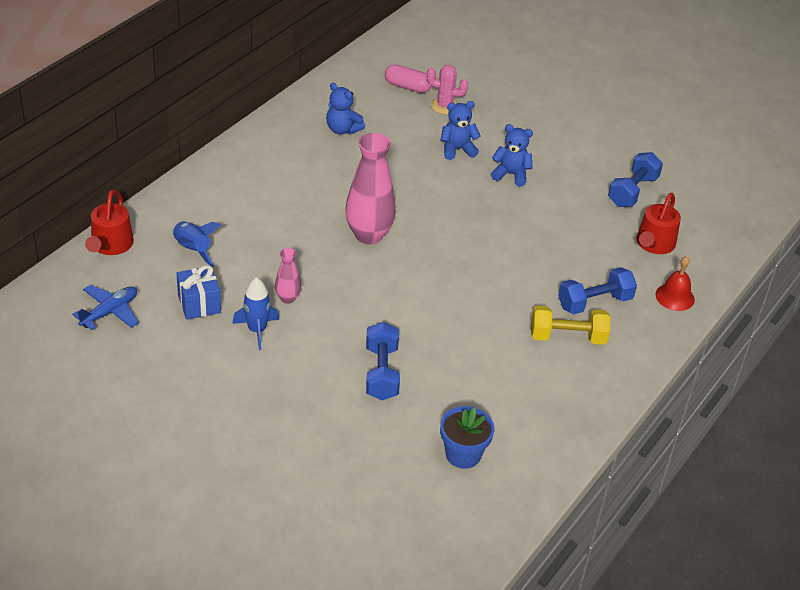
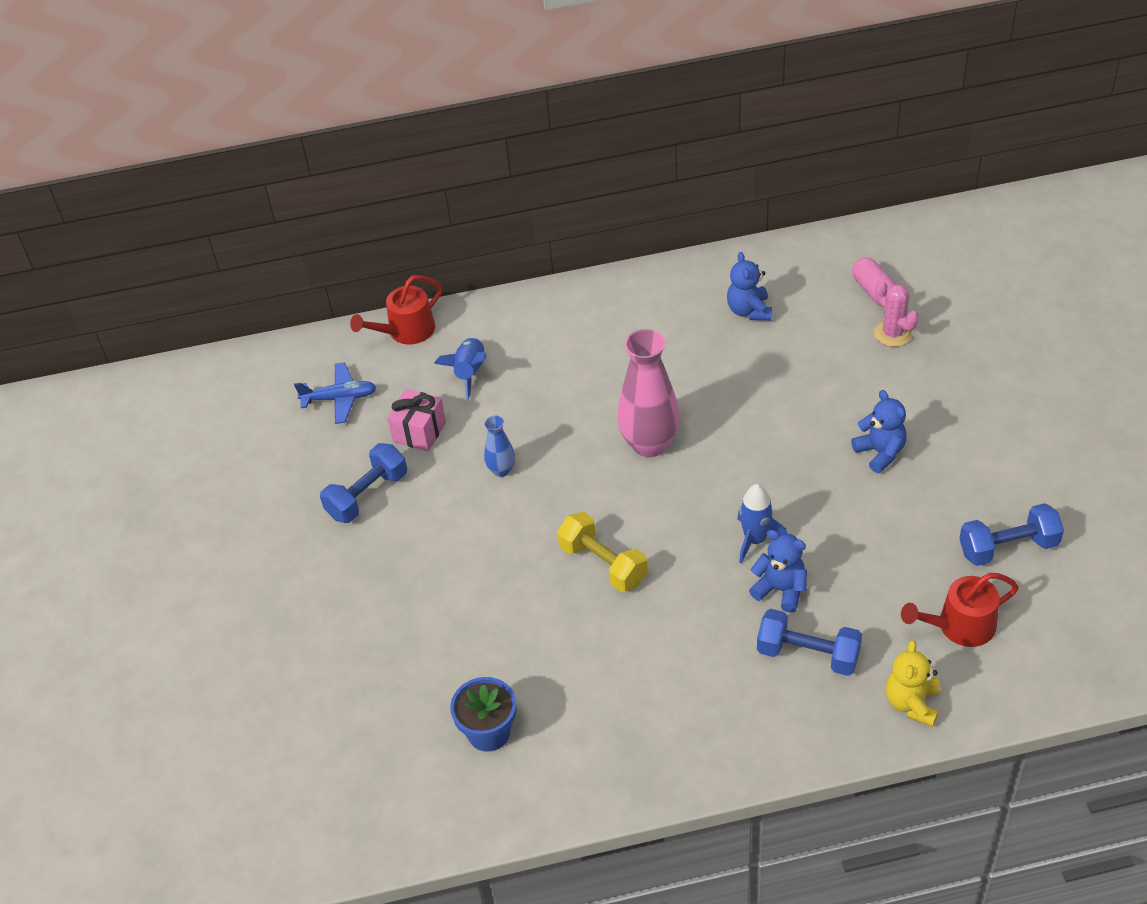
camera: 50 degrees right, 5 degrees up
blue gift [176,265,221,320] -> pink gift [387,389,446,451]
blue rocket [232,277,279,350] -> blue rocket moved to [737,484,787,564]
pink vase [275,248,301,304] -> blue vase [484,415,515,477]
blue dumbbell [366,322,400,400] -> blue dumbbell moved to [320,443,407,523]
blue teddy bear [441,101,481,160] -> blue teddy bear moved to [749,530,807,613]
yellow dumbbell [531,305,610,345] -> yellow dumbbell moved to [557,512,648,592]
red bell [655,256,695,311] -> yellow teddy bear [886,640,940,727]

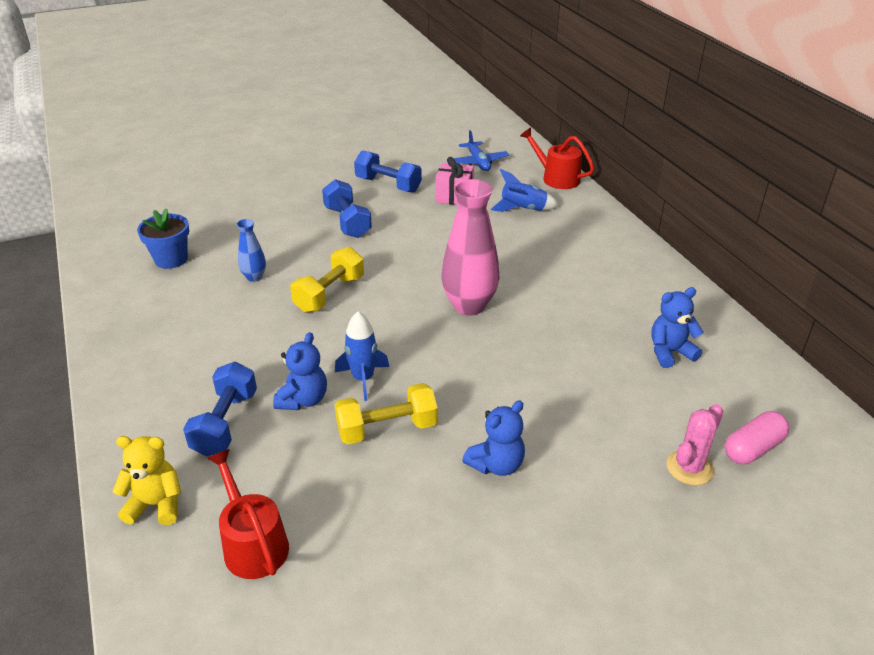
camera: 75 degrees right, 10 degrees down
blue vase [484,415,515,477] -> blue vase moved to [236,219,266,282]
blue dumbbell [959,503,1064,566] -> blue dumbbell moved to [322,179,372,238]
none -> yellow dumbbell [335,383,438,445]

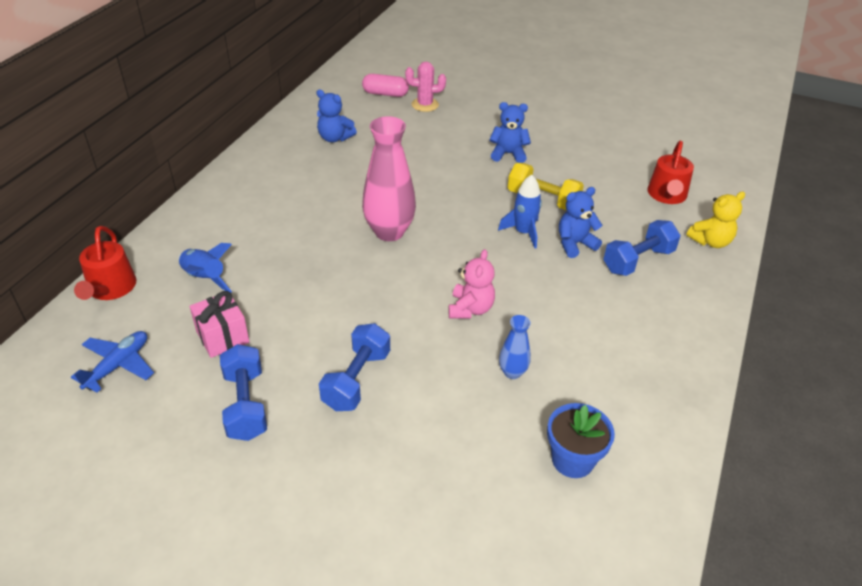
camera: 135 degrees left, 5 degrees up
yellow teddy bear [112,436,181,525] -> yellow teddy bear turned 75 degrees counterclockwise [686,192,745,248]
yellow dumbbell [290,247,364,313] -> pink teddy bear [449,249,495,319]

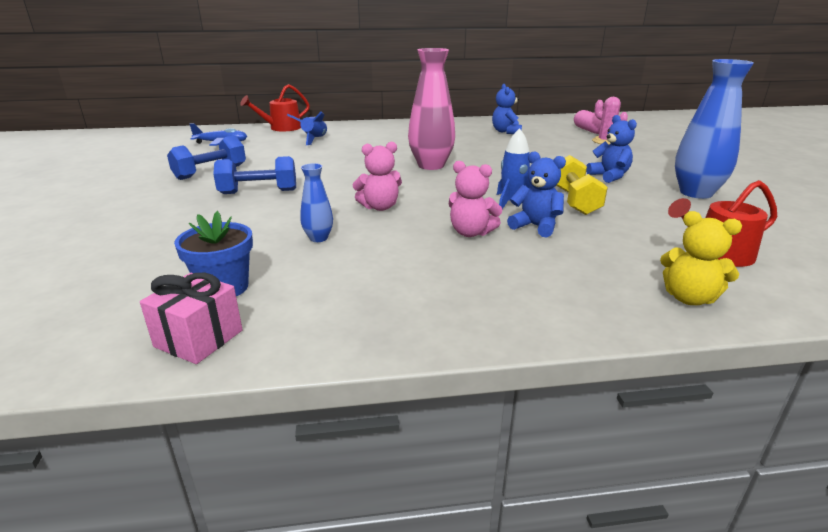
camera: 60 degrees right, 15 degrees down
pink gift [189,291,250,358] -> pink gift moved to [140,273,243,364]
blue dumbbell [603,220,681,276] -> none
none -> pink teddy bear [449,161,503,237]
none -> blue vase [675,59,754,199]

